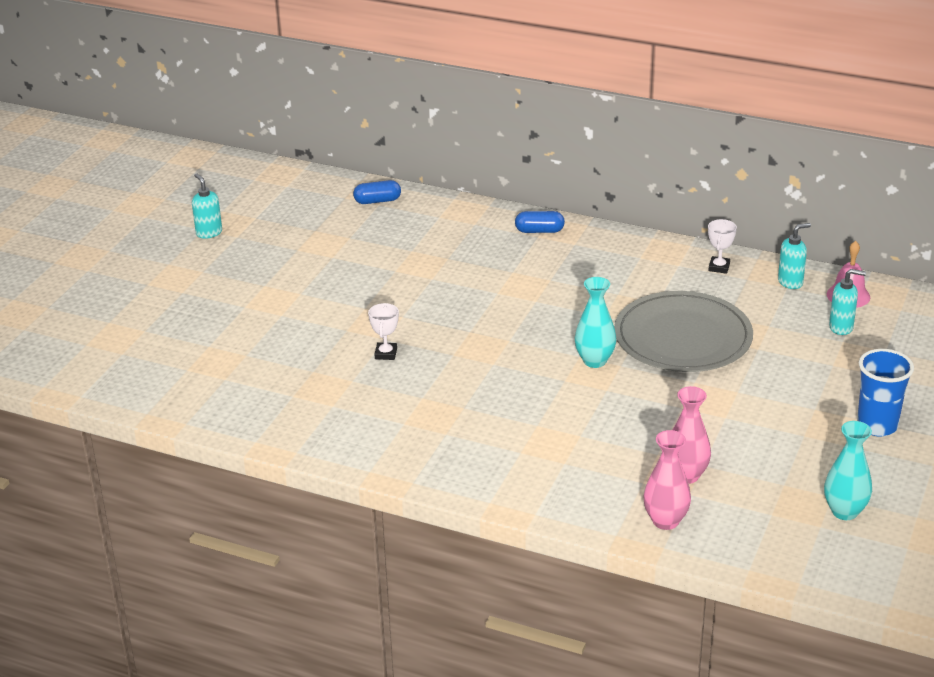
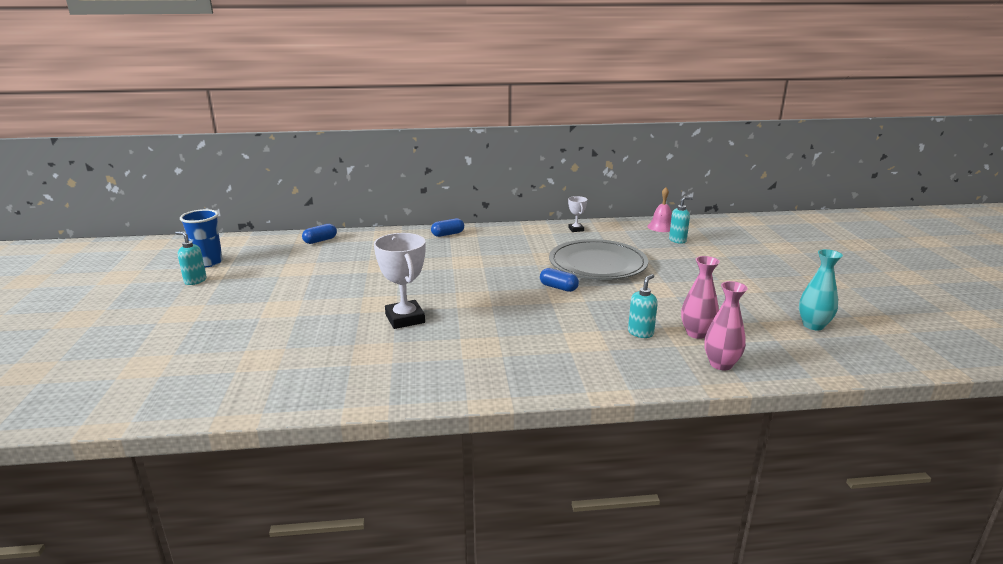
camera: 30 degrees left, 10 degrees down
white trophy [368,303,399,360] -> white trophy [374,233,426,329], size x1.93
turquoise vase [575,277,616,368] -> blue capsule [540,268,579,292]
turquoise soap dispenser [778,223,811,289] -> turquoise soap dispenser moved to [628,274,658,338]
blue cup [857,349,914,436] -> blue cup moved to [180,209,223,267]

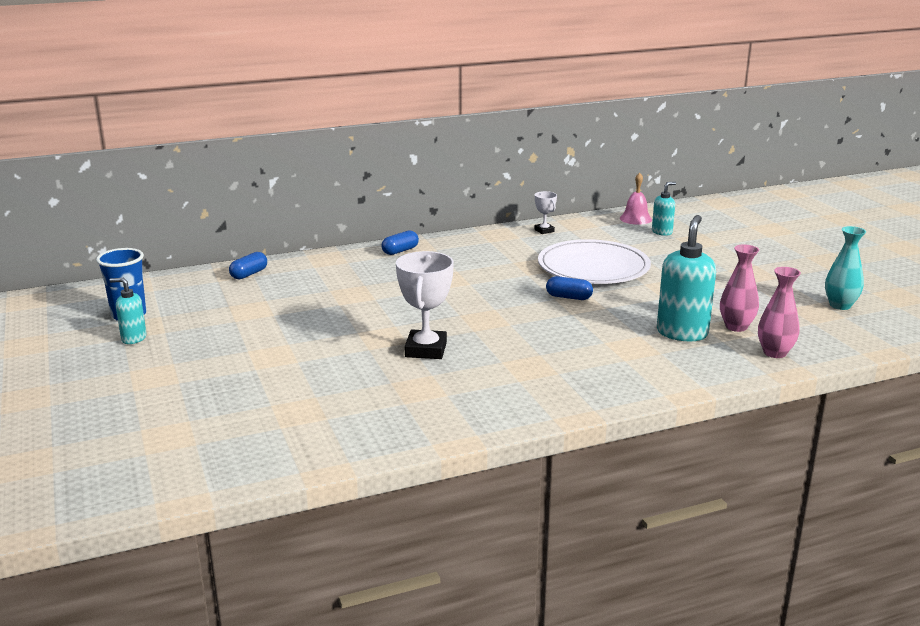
camera: 15 degrees left, 0 degrees up
white trophy [374,233,426,329] -> white trophy turned 45 degrees clockwise [396,251,454,359]
grey plate [549,239,648,280] -> white plate [538,239,651,284]
turquoise soap dispenser [628,274,658,338] -> turquoise soap dispenser [657,215,716,341], size x1.82

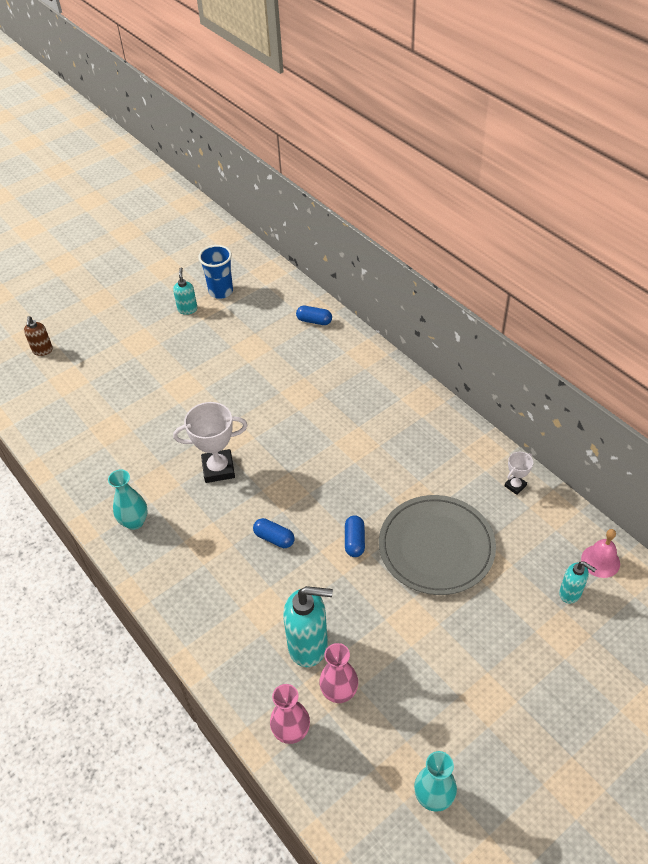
camera: 75 degrees right, 25 degrees up
blue capsule [382,230,419,255] -> blue capsule moved to [253,518,295,548]
white plate [538,239,651,284] -> grey plate [379,495,496,595]
none -> brown soap dispenser [24,316,53,356]
none -> turquoise vase [108,470,148,530]

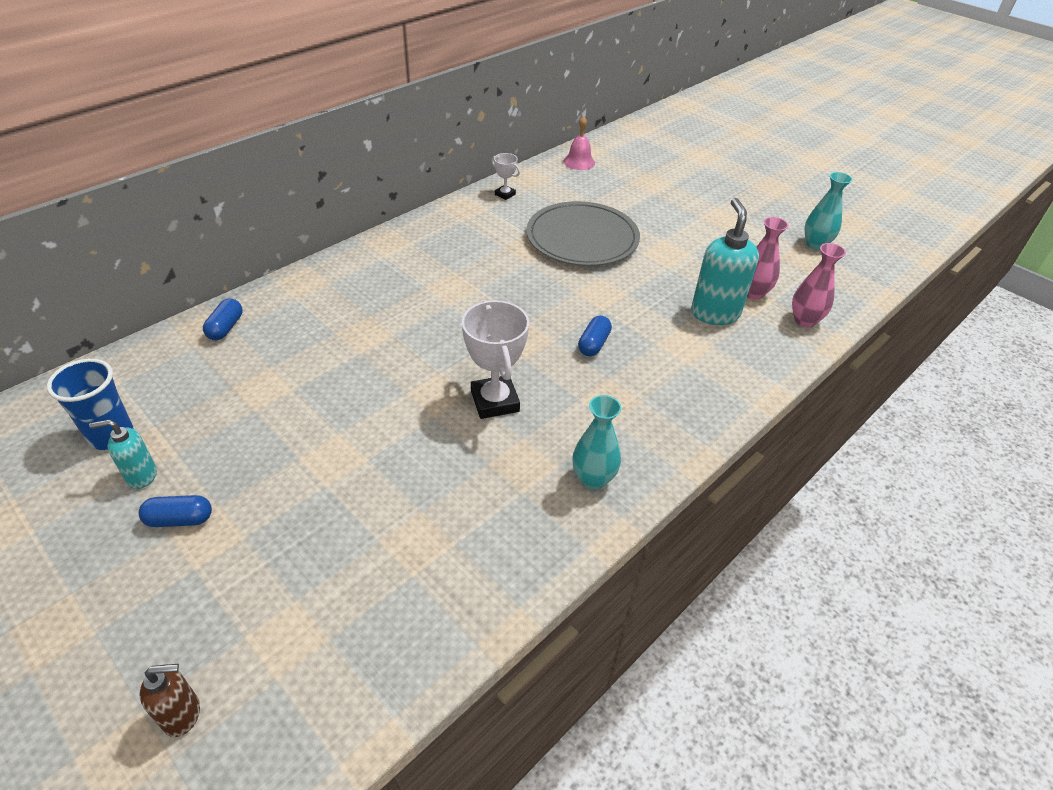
camera: 100 degrees left, 5 degrees down
blue capsule [345,515,365,557] -> blue capsule moved to [139,495,212,527]
turquoise soap dispenser [559,561,596,604] -> none

